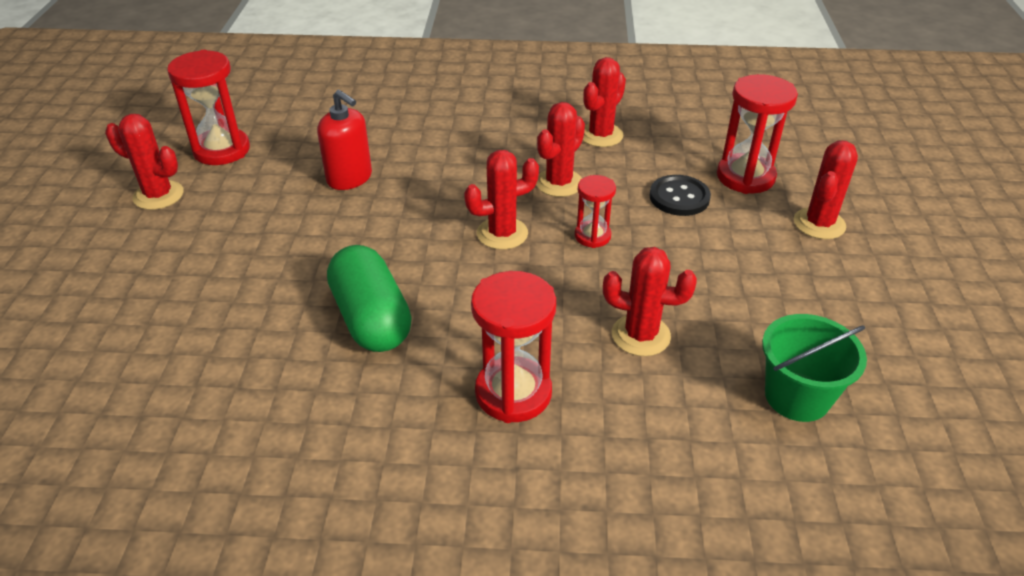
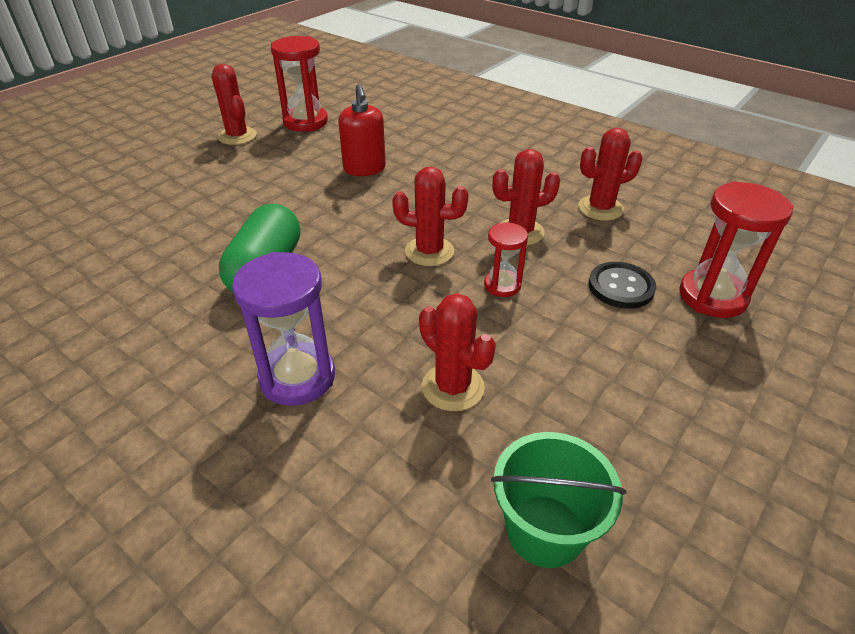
camera: 35 degrees right, 0 degrees up
red hourglass [471,271,556,423] -> purple hourglass [232,252,335,406]
red cactus [794,140,858,239] -> none

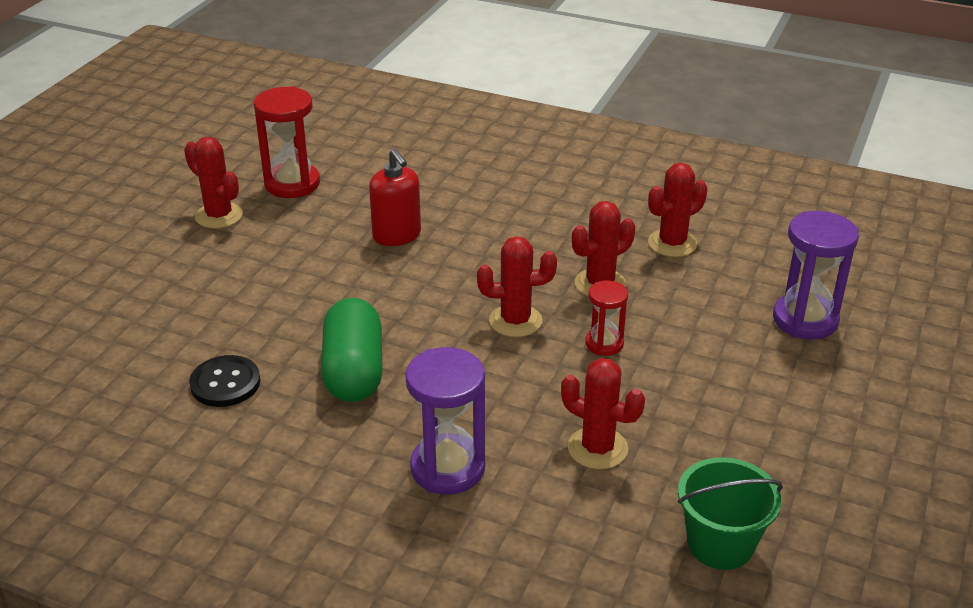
camera: 15 degrees left, 5 degrees down
black button [589,262,656,309] -> black button moved to [189,355,260,407]
red hourglass [679,181,794,318] -> purple hourglass [773,211,859,340]

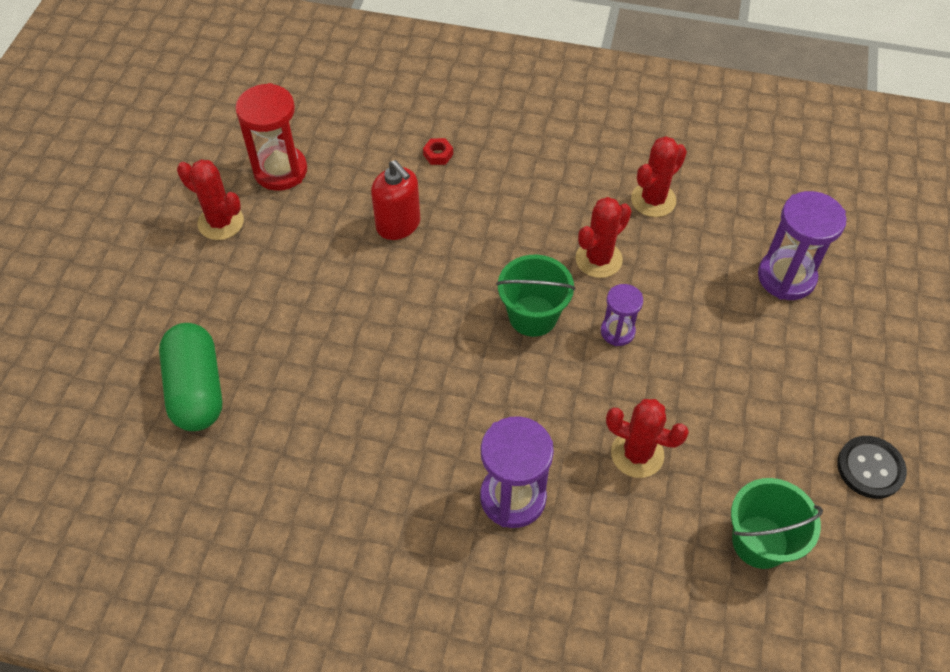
camera: 10 degrees left, 20 degrees up
black button [189,355,260,407] -> black button moved to [837,436,907,499]
green capsule [321,298,383,402] -> green capsule moved to [159,323,222,431]
red cactus [477,236,557,337] -> green bucket [496,255,575,337]
red hourglass [585,281,628,356] -> purple hourglass [601,284,643,346]
none -> red nut [423,138,453,165]

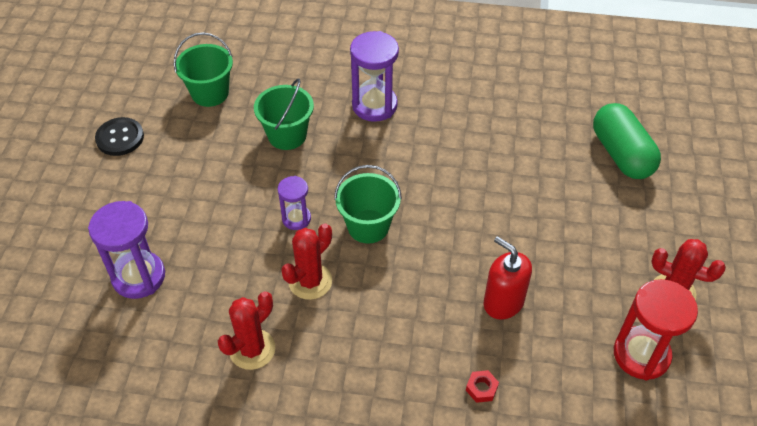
camera: 175 degrees right, 5 degrees down
red cactus [606,399,689,478] -> green bucket [254,78,314,150]

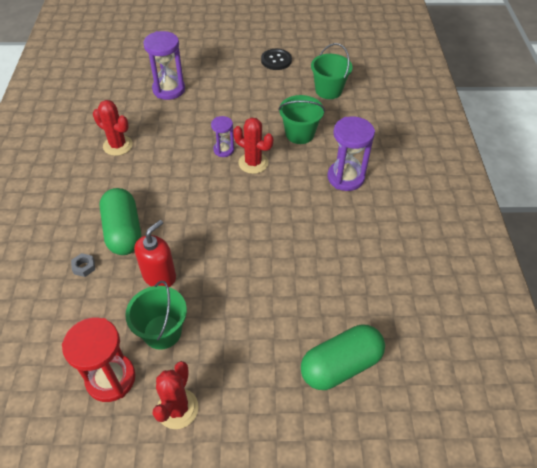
camera: 80 degrees right, 0 degrees up
red cactus [281,223,332,300] -> red cactus moved to [233,117,273,174]
green bucket [334,165,402,244] -> green bucket moved to [125,281,187,350]
red nut [466,370,499,403] -> grey nut [71,253,95,277]
none -> green capsule [99,188,141,255]

